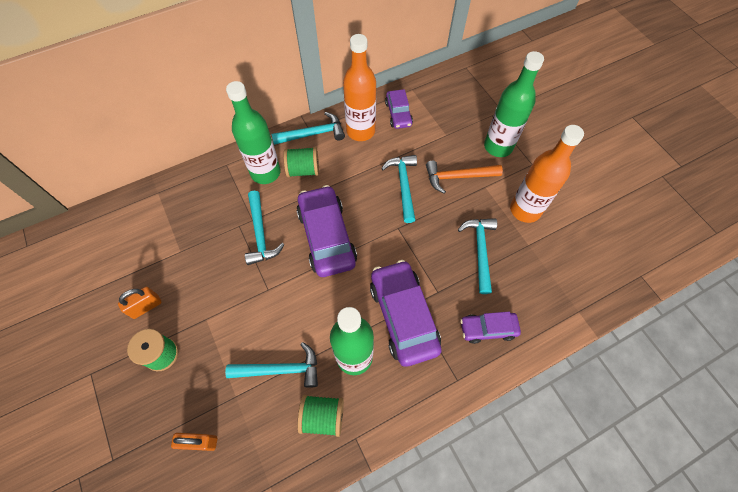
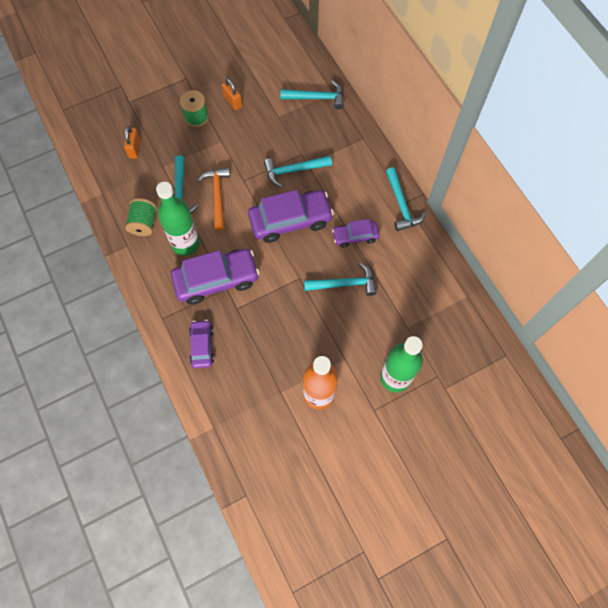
camera: 90 degrees right, 5 degrees up
green bottle [226,81,281,184] -> none
green spool [284,147,319,177] -> none
orange bottle [343,34,376,141] -> none
purple car [385,89,413,129] -> purple car moved to [332,219,380,248]
orange hammer [426,161,503,194] -> orange hammer moved to [197,167,230,231]
turquoise hammer [458,218,497,294] -> turquoise hammer moved to [280,81,344,109]

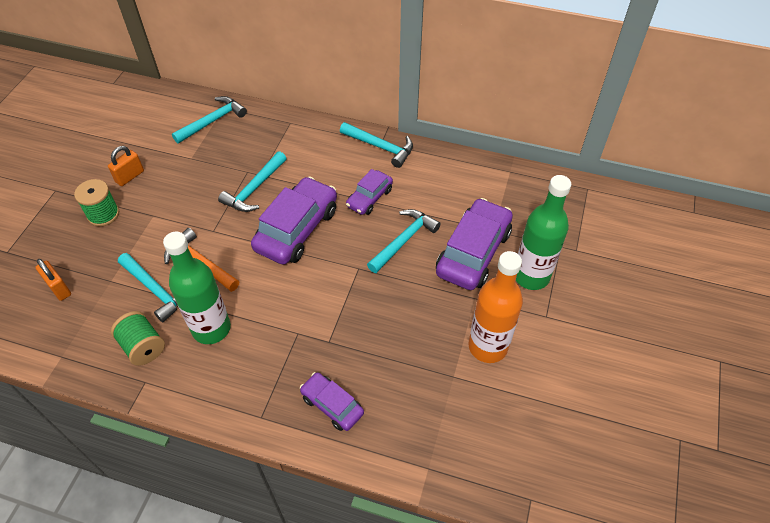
camera: 45 degrees left, 15 degrees down
purple car [171,249,260,305] -> purple car moved to [436,198,513,290]
orange padlock [222,78,242,111] -> orange padlock turned 60 degrees counterclockwise [108,146,144,186]

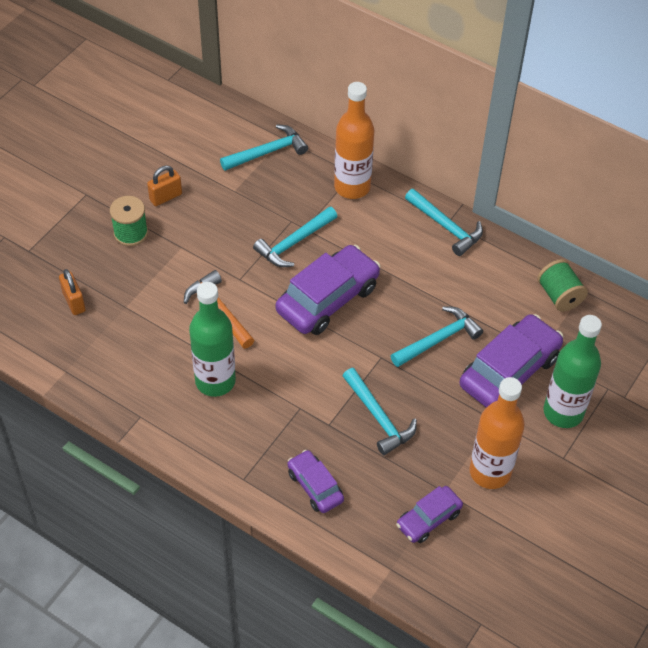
camera: 15 degrees right, 0 degrees up
green spool [111,311,165,366] -> green spool moved to [537,259,588,312]
turquoise hammer [118,253,178,322] -> turquoise hammer moved to [343,368,417,455]
purple car [346,169,393,215] -> purple car moved to [396,486,463,543]
none -> orange bottle [334,82,374,199]

